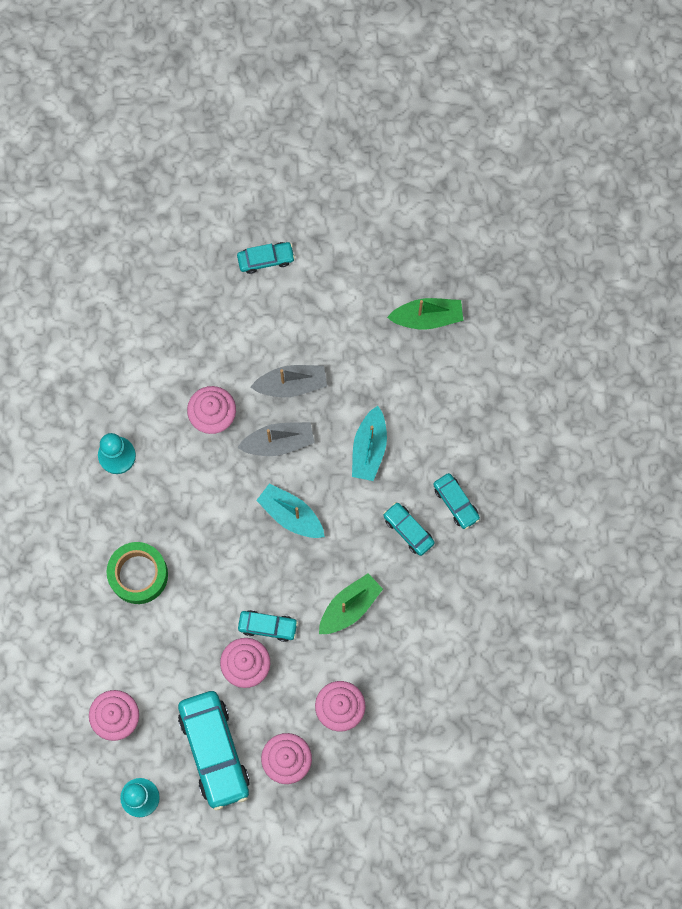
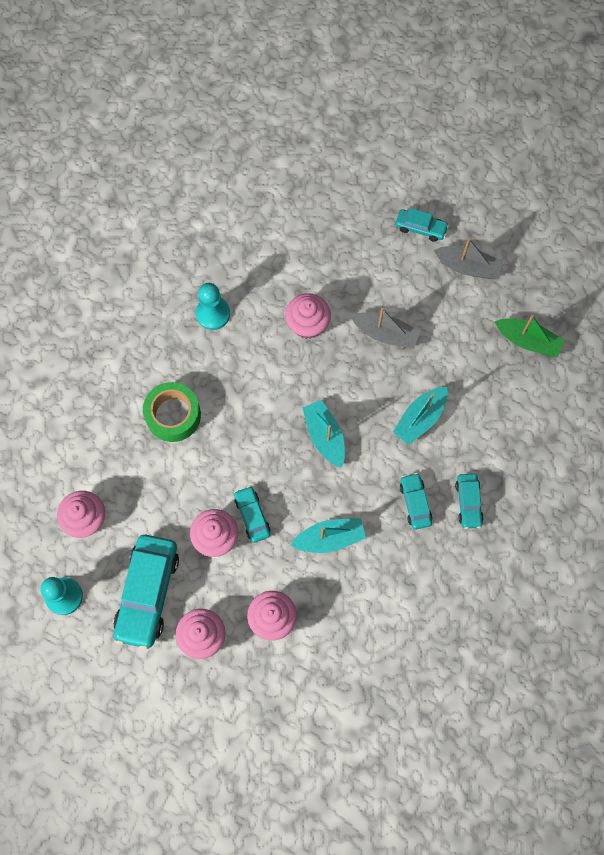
camera: 30 degrees right, 5 degrees down
grey boat [237,422,315,456] -> grey boat moved to [434,238,503,279]
turquoise car [238,610,298,642] -> turquoise car turned 150 degrees counterclockwise [234,486,270,543]
green boat [319,573,383,634] -> turquoise boat [291,518,366,553]

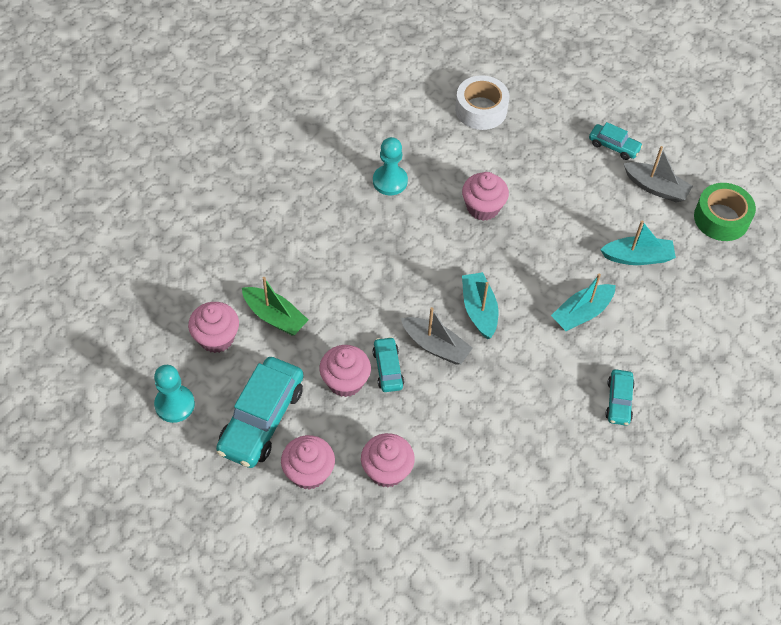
camera: 10 degrees right, 15 degrees down
green tape [143,382,201,442] -> green tape moved to [694,183,756,241]
turquoise boat [291,518,366,553] -> turquoise boat moved to [600,220,676,265]
grey boat [350,308,420,349] -> grey boat moved to [401,307,473,365]
turquoise car [400,473,432,530] -> none
green boat [494,315,565,357] -> green boat moved to [242,277,308,336]
none -> white tape [455,75,509,130]

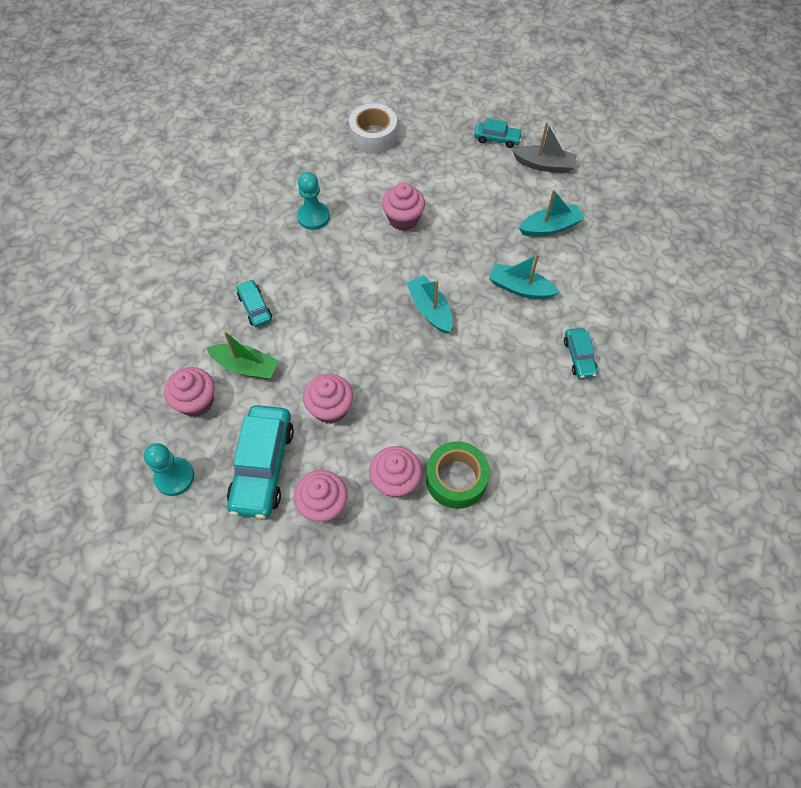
camera: 15 degrees left, 5 degrees up
turquoise car [372,337,404,392] -> turquoise car moved to [236,279,272,327]
grey boat [401,307,473,365] -> none
turquoise boat [551,274,616,331] -> turquoise boat turned 75 degrees clockwise [489,254,559,299]
green tape [694,183,756,241] -> green tape moved to [426,441,490,509]

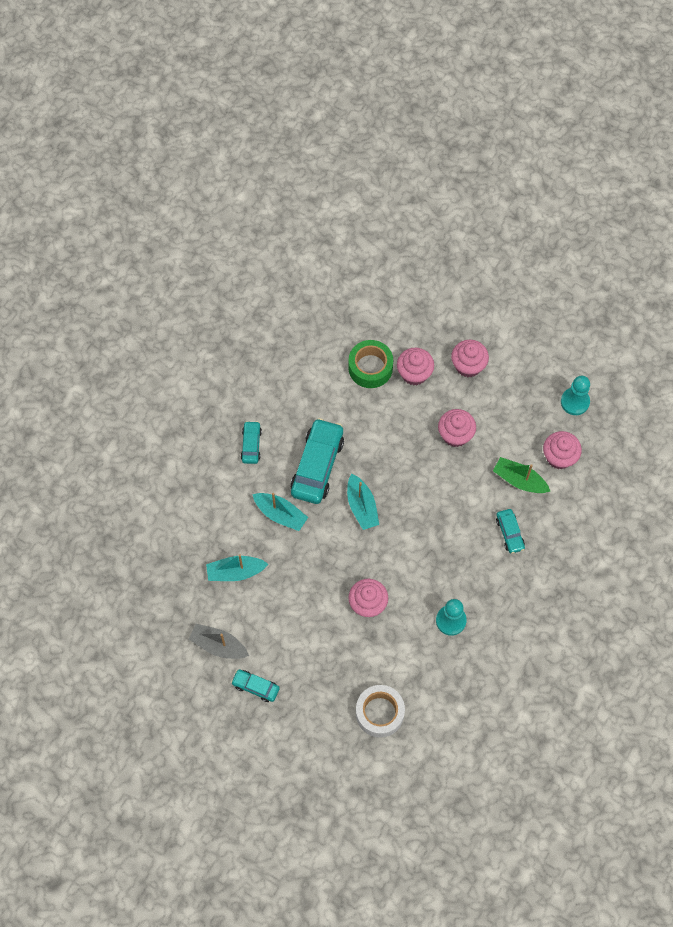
camera: 170 degrees left, 5 degrees up
turquoise car [227,405,294,519] -> turquoise car moved to [290,418,344,504]

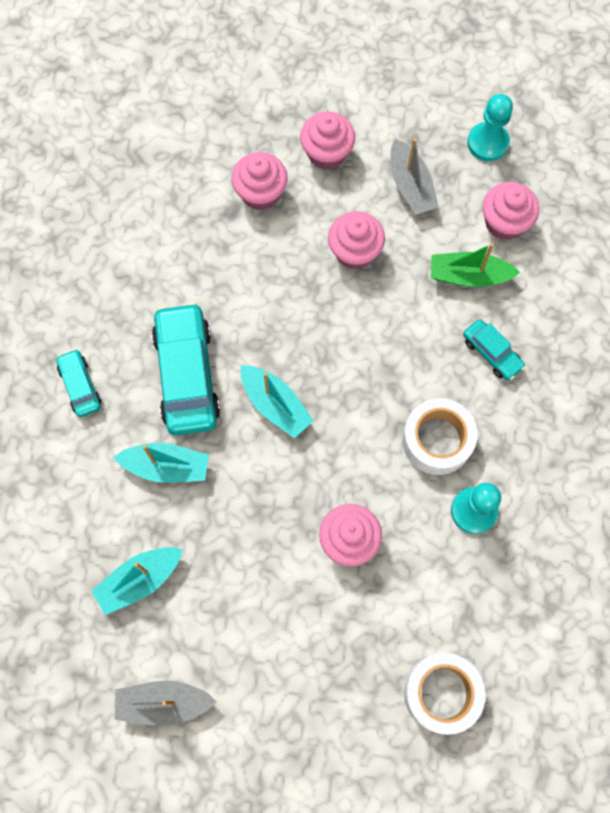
camera: 25 degrees left, 5 degrees up
turquoise car [231,670,280,702] -> none
green tape [348,340,393,388] -> none
none -> grey boat [390,138,439,214]
none -> white tape [402,398,478,475]

